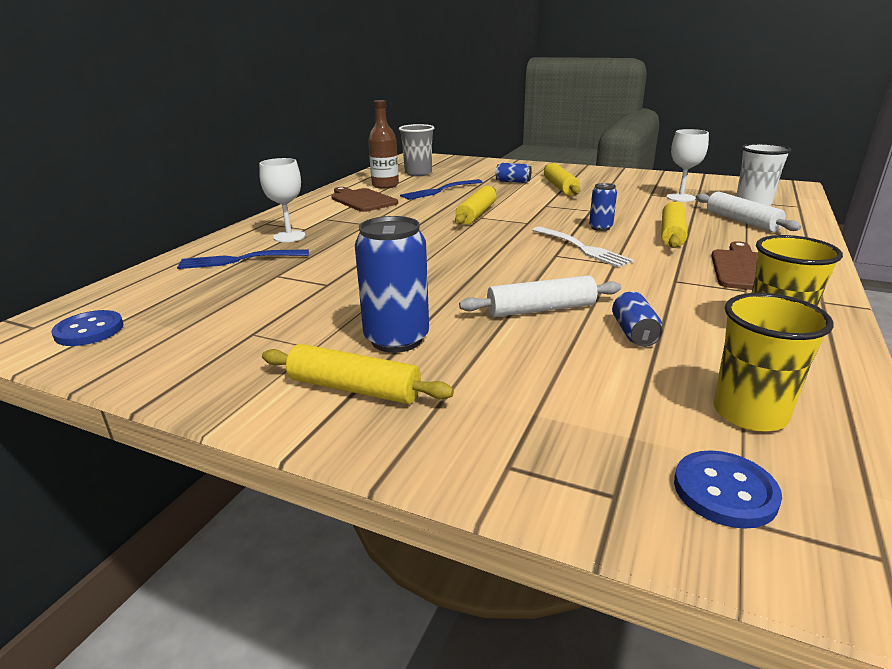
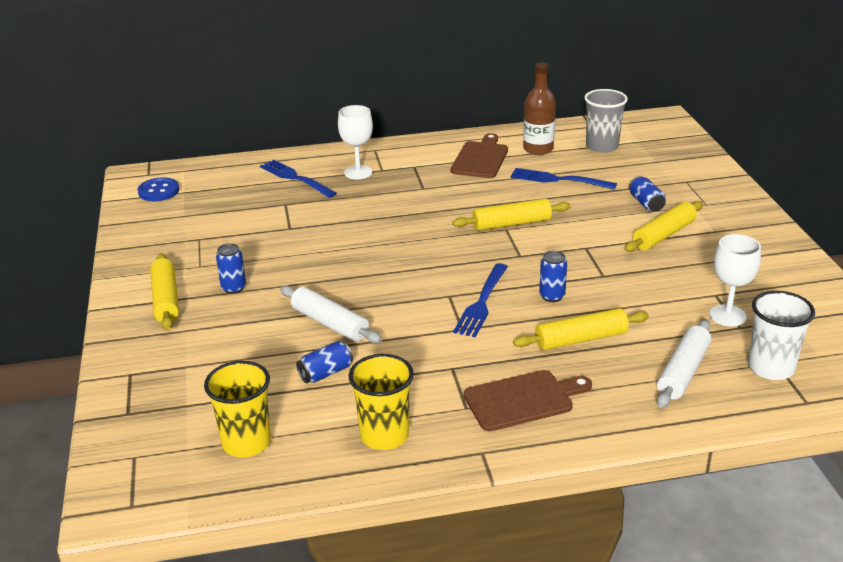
camera: 55 degrees right, 5 degrees up
blue can [355,216,429,353] -> blue can [216,243,246,294], size x0.53
white fork [532,226,634,267] -> blue fork [453,263,508,337]
blue button [674,450,782,529] -> none

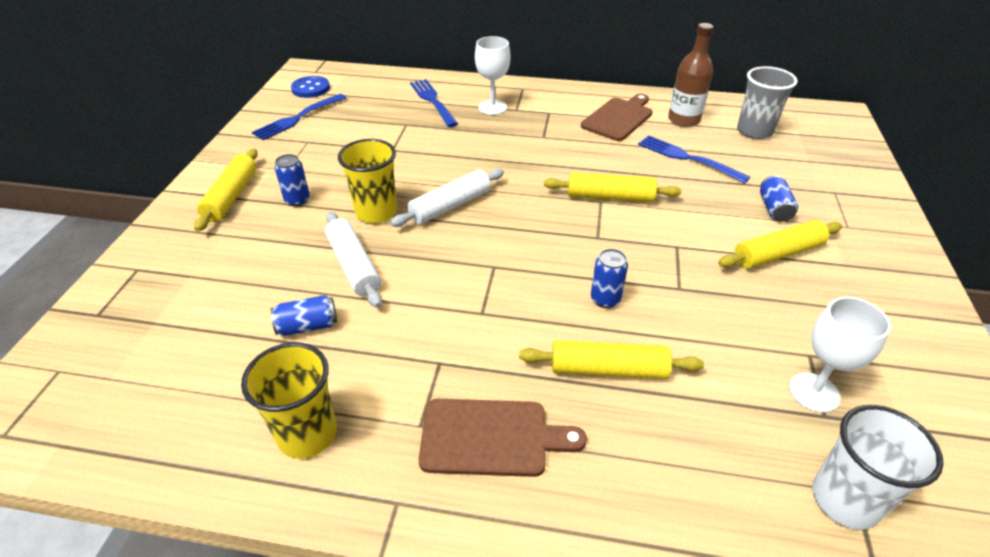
camera: 20 degrees right, 10 degrees up
yellow cup [204,361,271,457] -> yellow cup moved to [338,139,397,223]
blue fork [453,263,508,337] -> blue fork moved to [252,94,346,140]
white rolling pin [657,320,711,408] -> white rolling pin moved to [390,169,504,227]

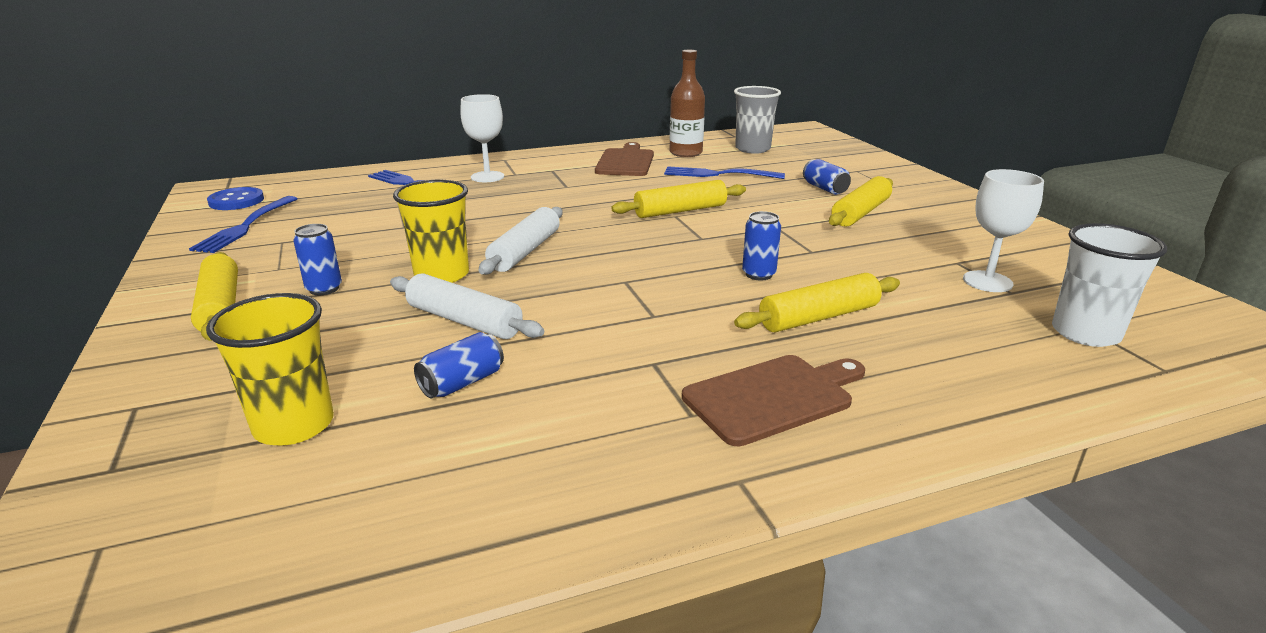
camera: 30 degrees left, 15 degrees down
yellow cup [241,342,337,459] -> yellow cup moved to [206,293,334,445]

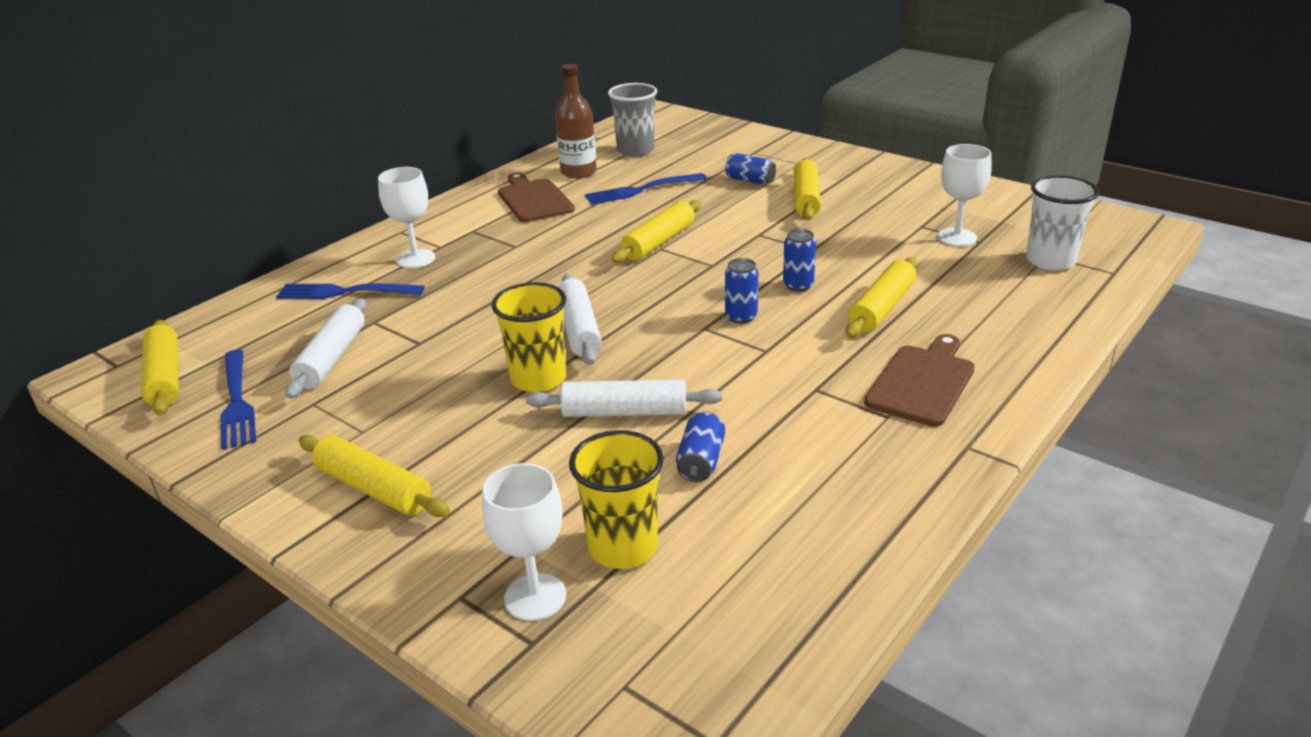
camera: 30 degrees left, 5 degrees up
blue button [207,187,264,210] -> yellow rolling pin [141,320,179,415]
blue can [293,224,342,295] -> blue can moved to [725,258,758,324]
none -> white rolling pin [285,298,366,399]
none -> white goblet [482,463,566,621]

